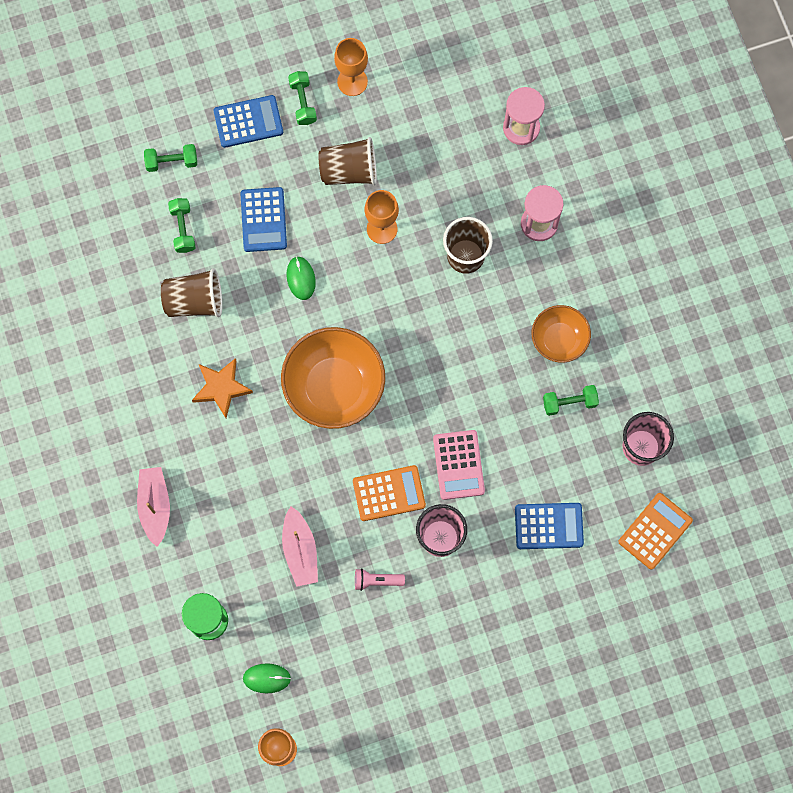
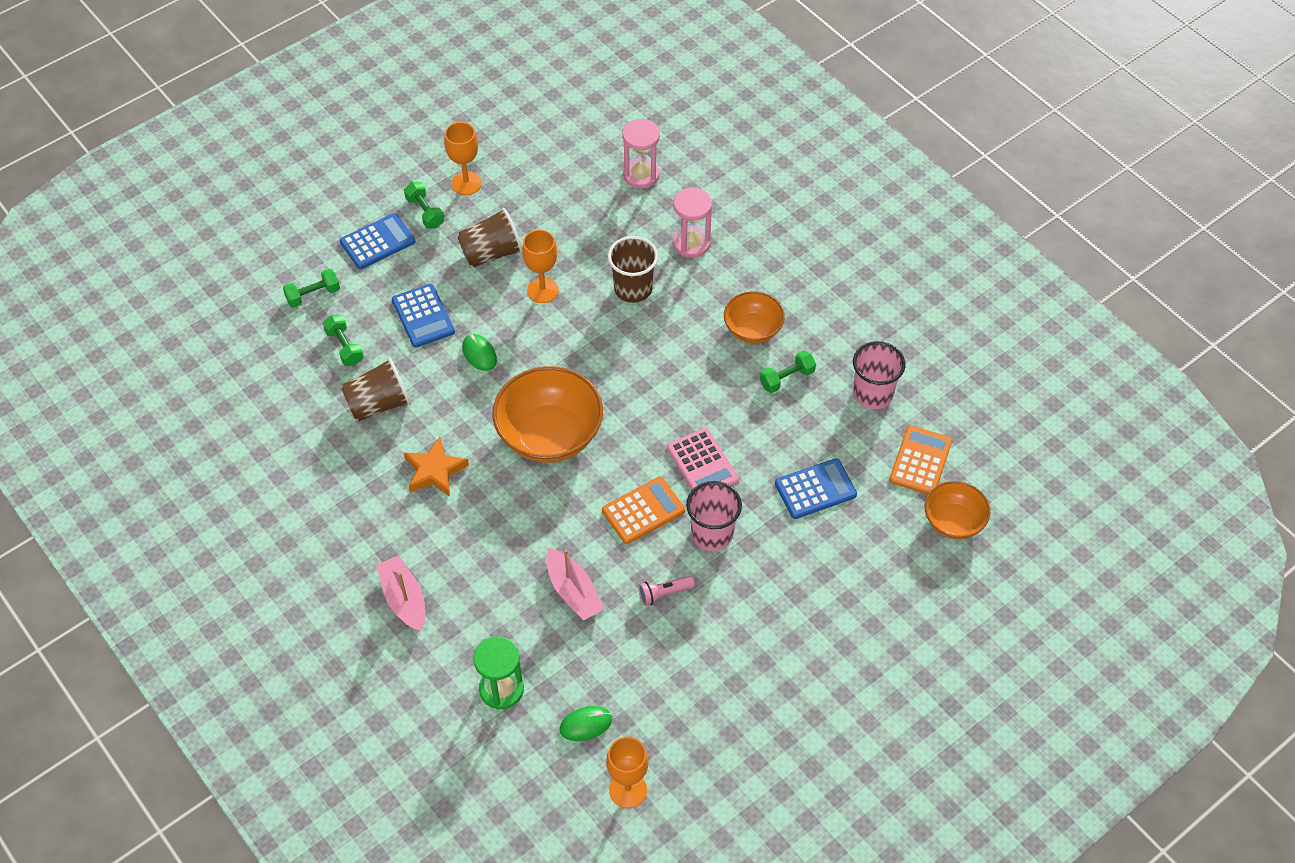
camera: 20 degrees left, 20 degrees down
none -> orange bowl [925,481,990,539]

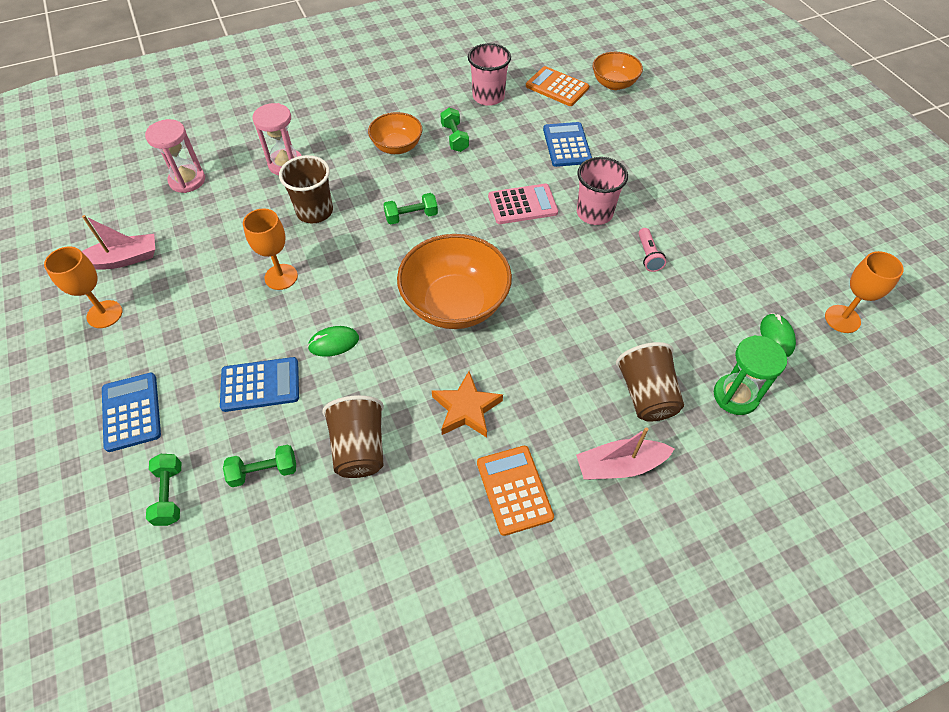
camera: 75 degrees left, 0 degrees up
green dumbbell [404,182,444,228] -> green dumbbell moved to [383,193,438,225]
brown cup [458,208,522,267] -> brown cup moved to [616,342,684,422]
pink boat [546,548,604,620] -> pink boat moved to [81,215,155,270]
orange calculator [602,477,685,544] -> orange calculator moved to [477,446,554,536]

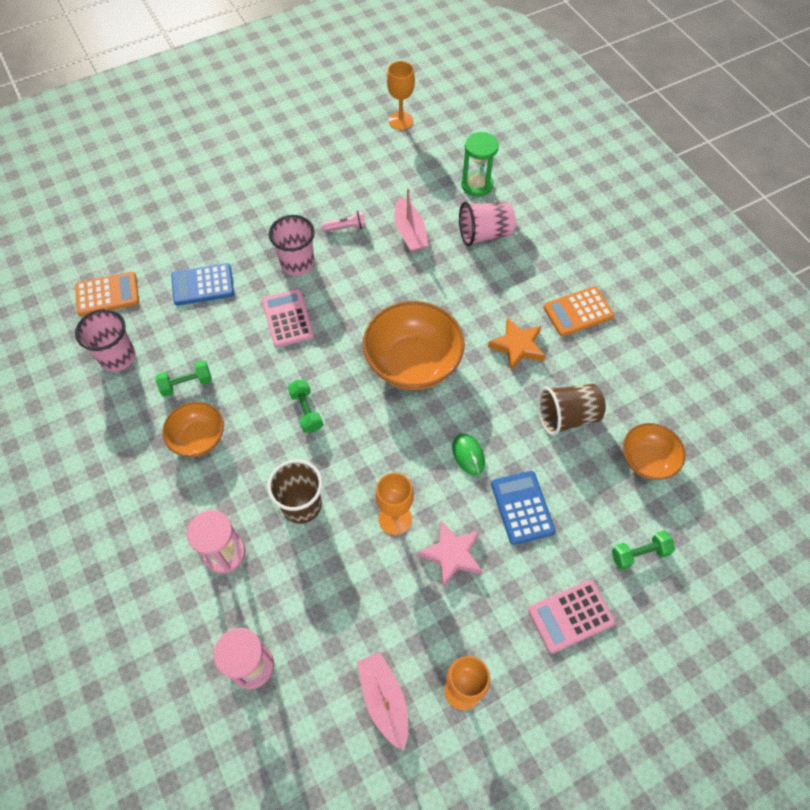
camera: 95 degrees left, 5 degrees up
blue calculator [102,373,161,452] -> pink calculator [528,580,615,654]
green dumbbell [223,444,296,487] -> none
orange calculator [526,66,589,106] -> orange calculator turned 135 degrees counterclockwise [75,272,139,316]
pink boat [576,427,675,480] -> pink boat moved to [394,188,428,252]
orange bowl [593,52,643,90] -> orange bowl moved to [623,423,686,480]
brown cup [616,342,684,422] -> pink cup [459,202,516,246]
green mouse [760,313,796,357] -> none
none -> pink star [418,520,482,587]

